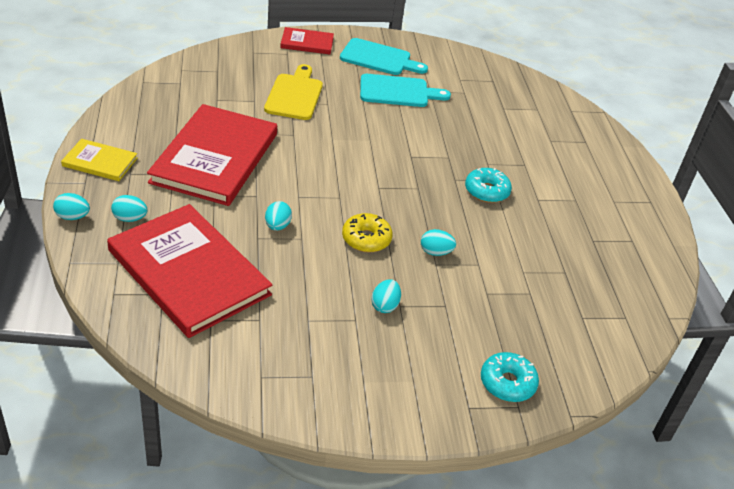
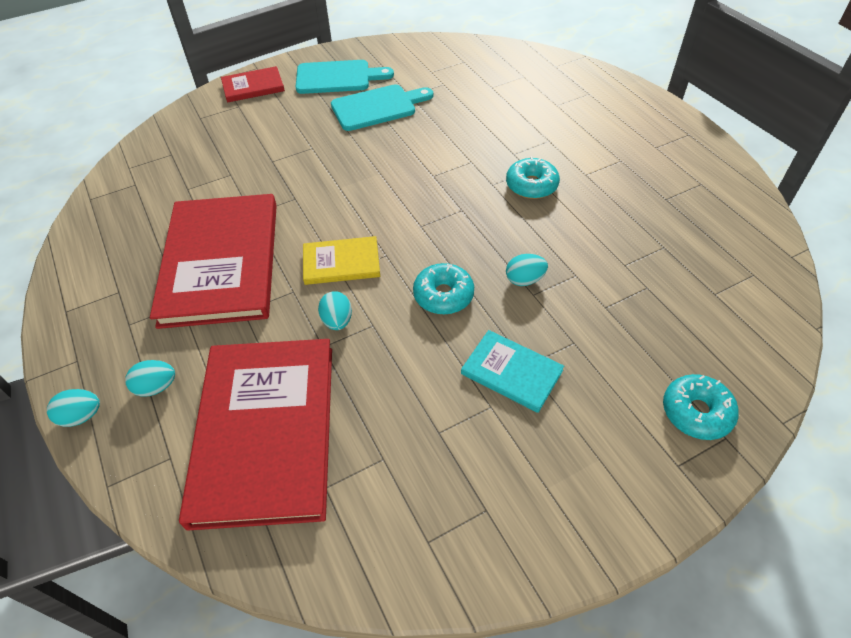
camera: 15 degrees left, 10 degrees up
yellow book [61,139,138,181] -> yellow book moved to [303,236,380,285]
red book [107,204,272,338] -> red book turned 60 degrees clockwise [179,339,332,530]
yellow cutting board [264,64,323,120] -> none
yellow donut [342,213,393,253] -> turquoise donut [413,263,474,315]
turquoise egg [371,279,401,313] -> turquoise book [461,330,564,413]

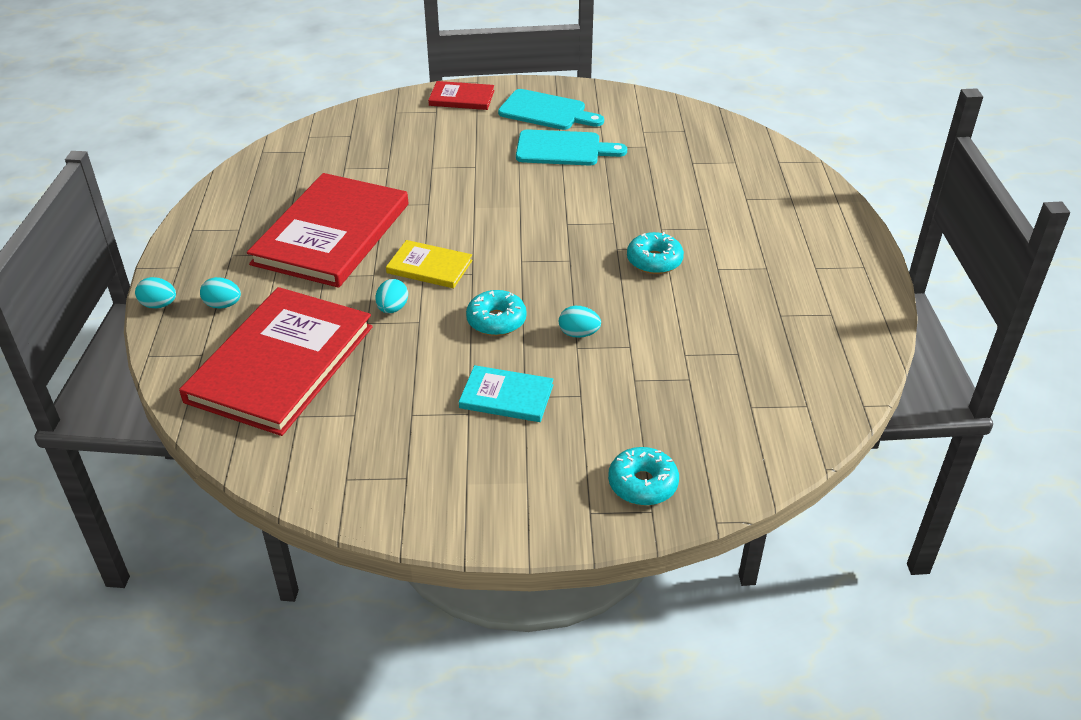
camera: 25 degrees right, 10 degrees down
turquoise book [461,330,564,413] -> turquoise book turned 45 degrees counterclockwise [459,365,554,422]

